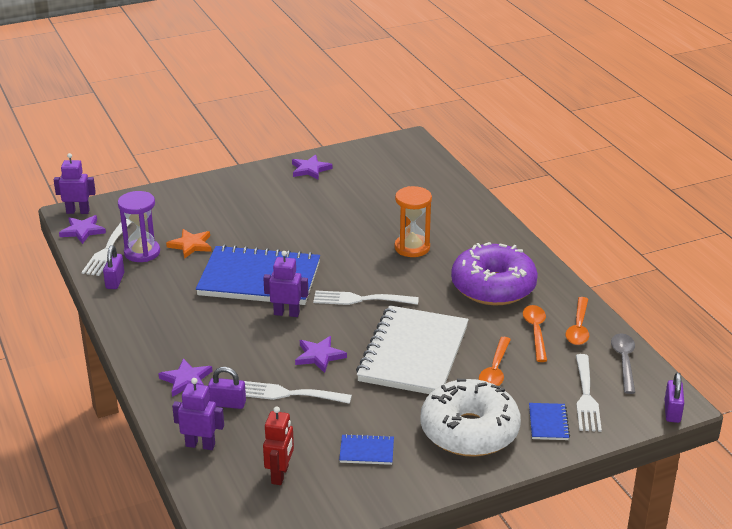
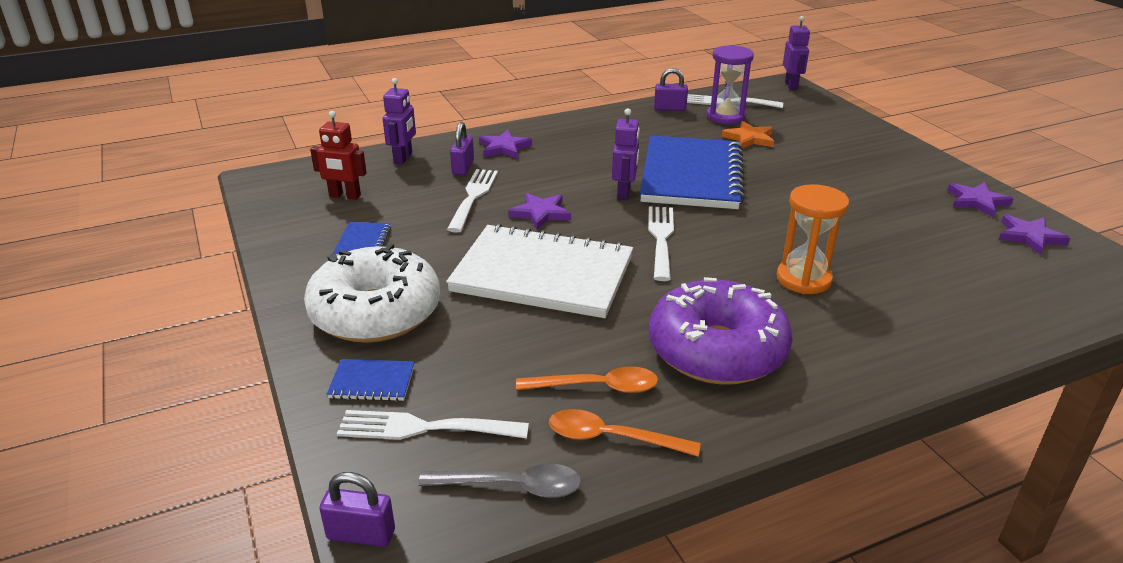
camera: 90 degrees right, 0 degrees up
purple star [59,215,106,244] -> purple star moved to [999,215,1071,255]
orange spoon [479,337,511,386] -> none

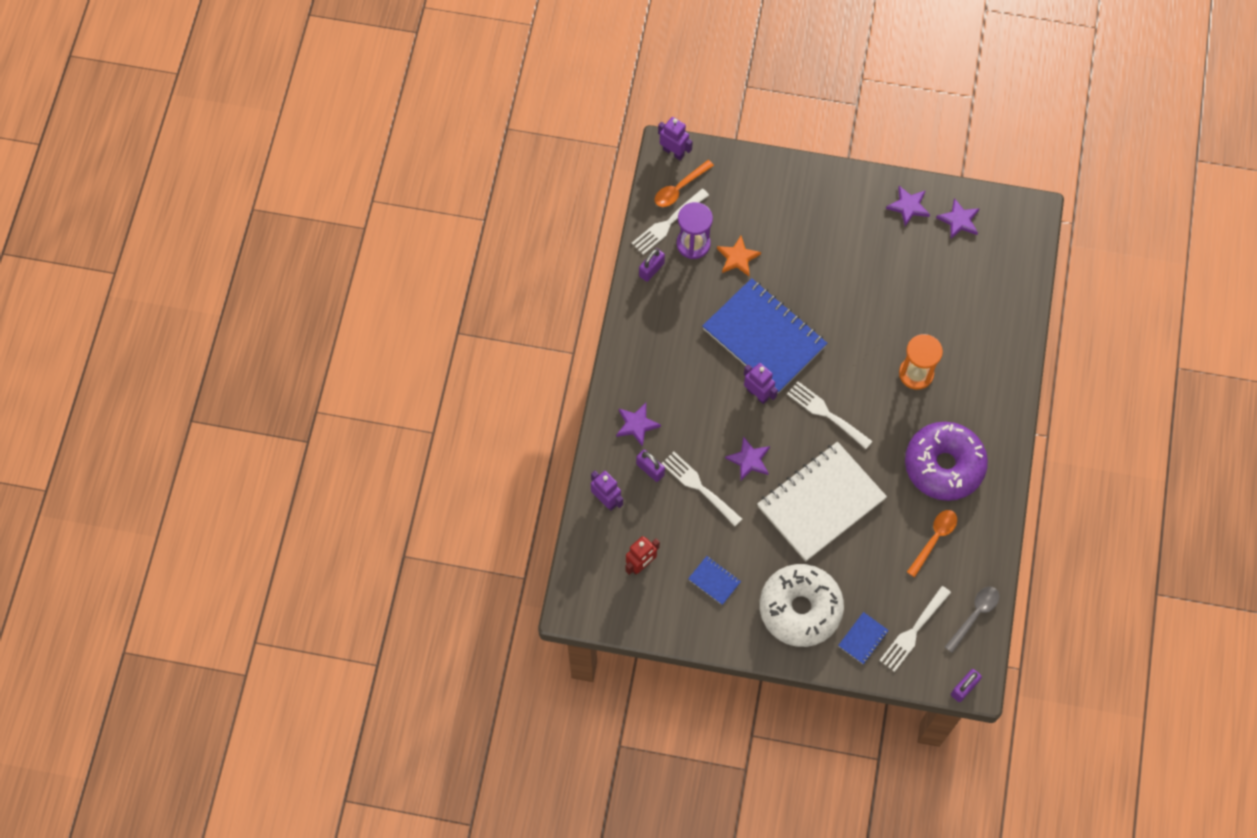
camera: 55 degrees left, 35 degrees up
orange spoon [549,409,701,457] -> orange spoon moved to [655,160,714,207]

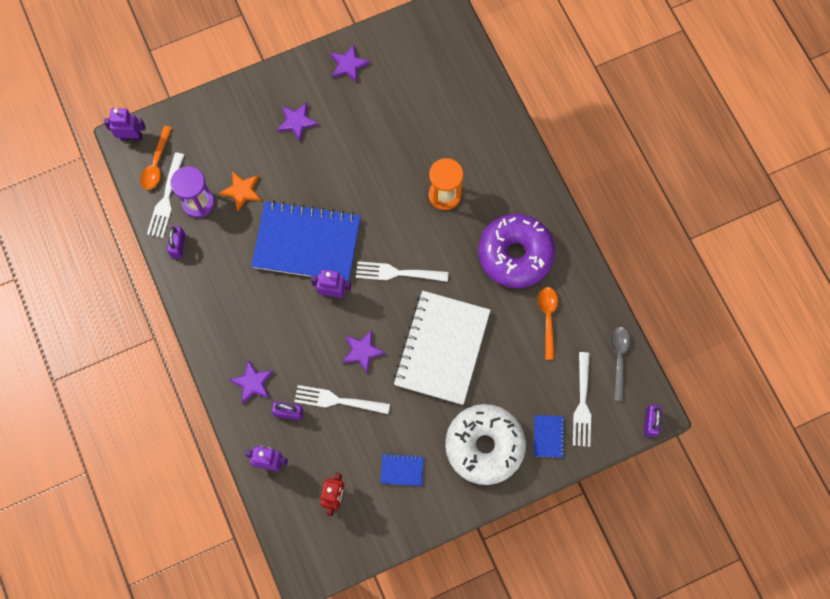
camera: 35 degrees left, 5 degrees up
purple star [936,198,980,239] -> purple star moved to [277,102,319,141]

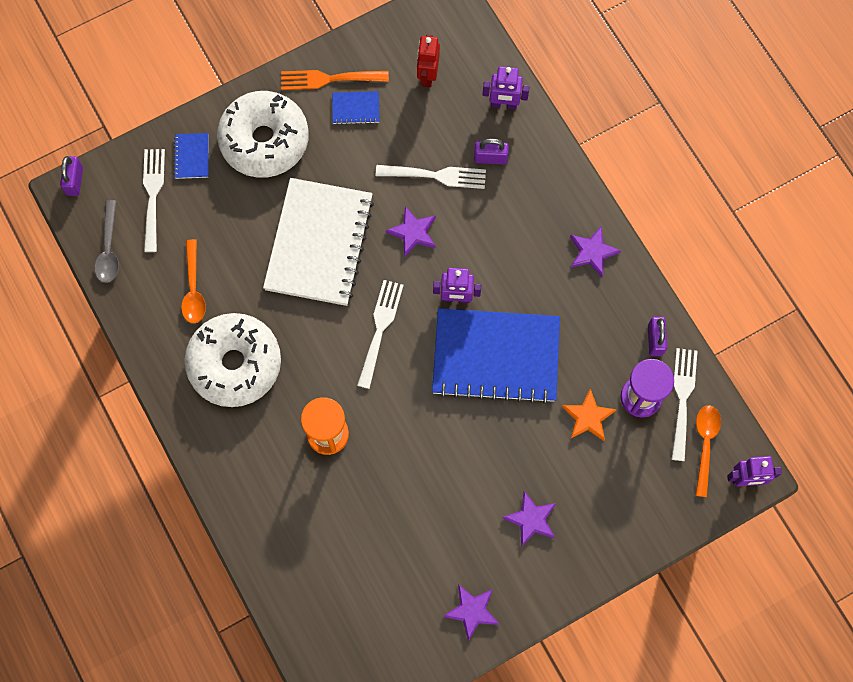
camera: 175 degrees right, 0 degrees up
purple star [229,360,274,404] -> purple star moved to [570,226,621,277]
white fork [356,261,449,282] -> white fork turned 75 degrees counterclockwise [357,280,404,389]
purple donut [478,214,555,288] -> white donut [184,313,281,407]
none -> orange fork [281,70,389,90]

